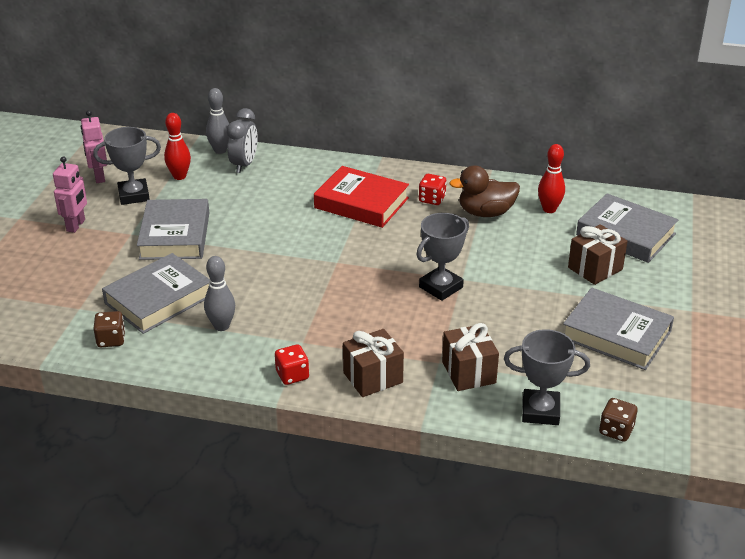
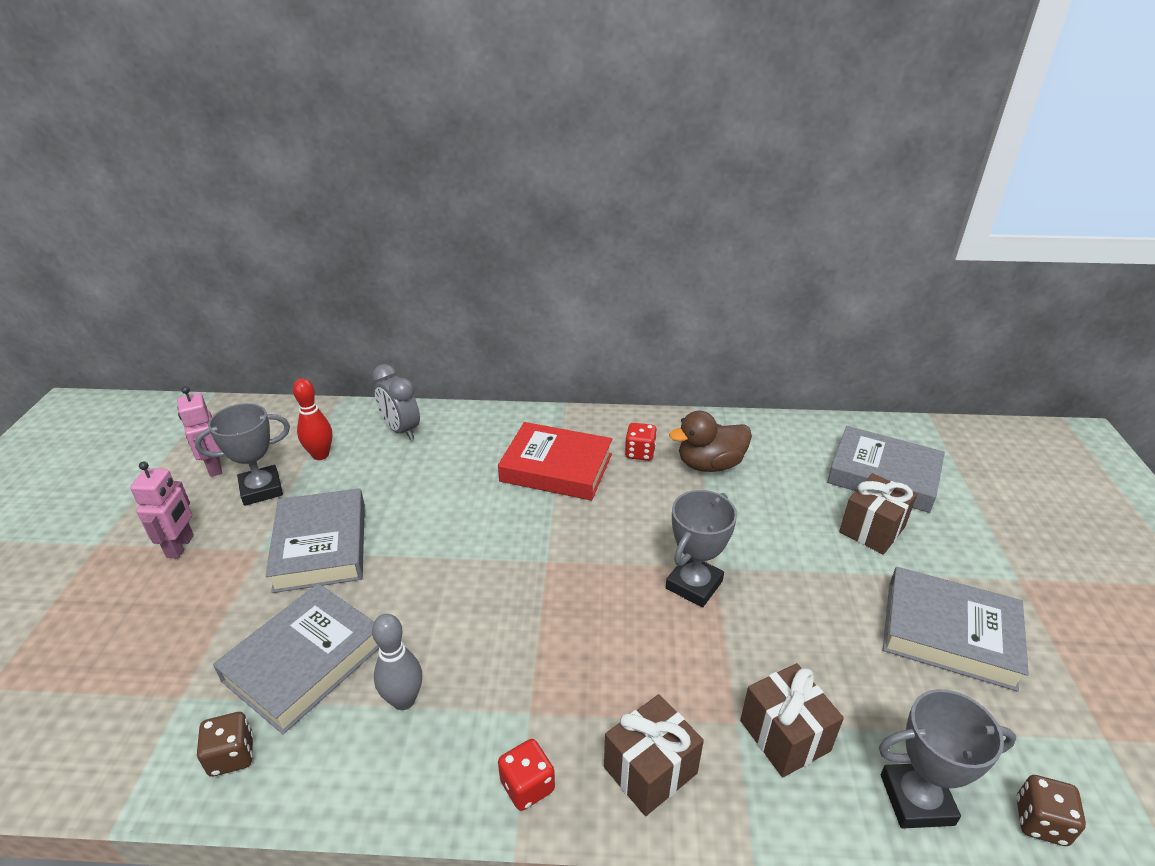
camera: 10 degrees left, 0 degrees up
grey bowling pin [206,88,229,154] -> none
grey clock [227,108,258,173] -> grey clock turned 135 degrees clockwise [372,364,420,440]
red bowling pin [538,144,565,213] -> none

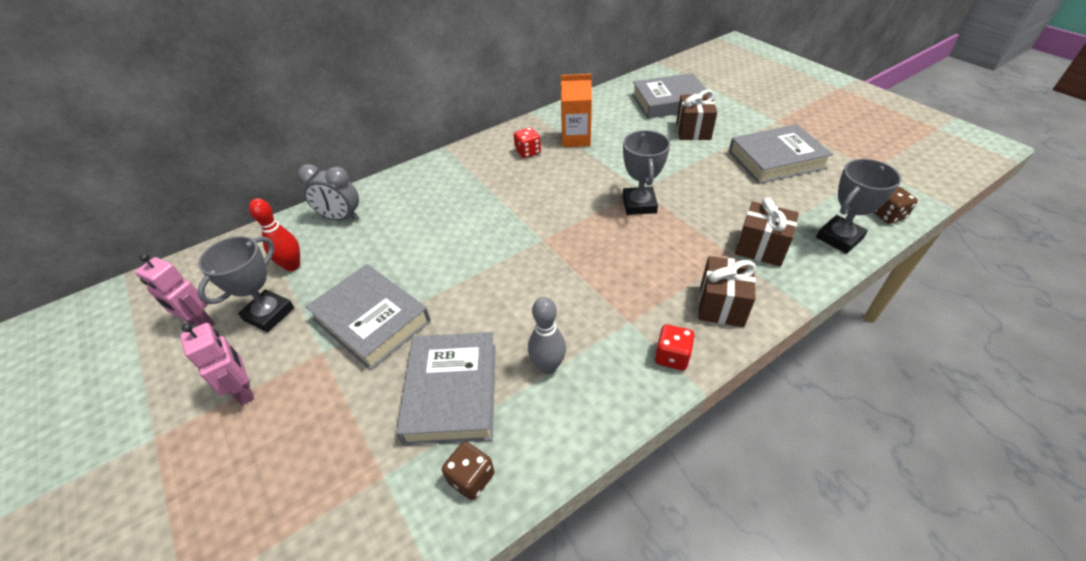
camera: 35 degrees left, 10 degrees up
red book [498,422,612,501] -> none
brown duck [669,411,752,472] -> orange carton [561,74,592,147]

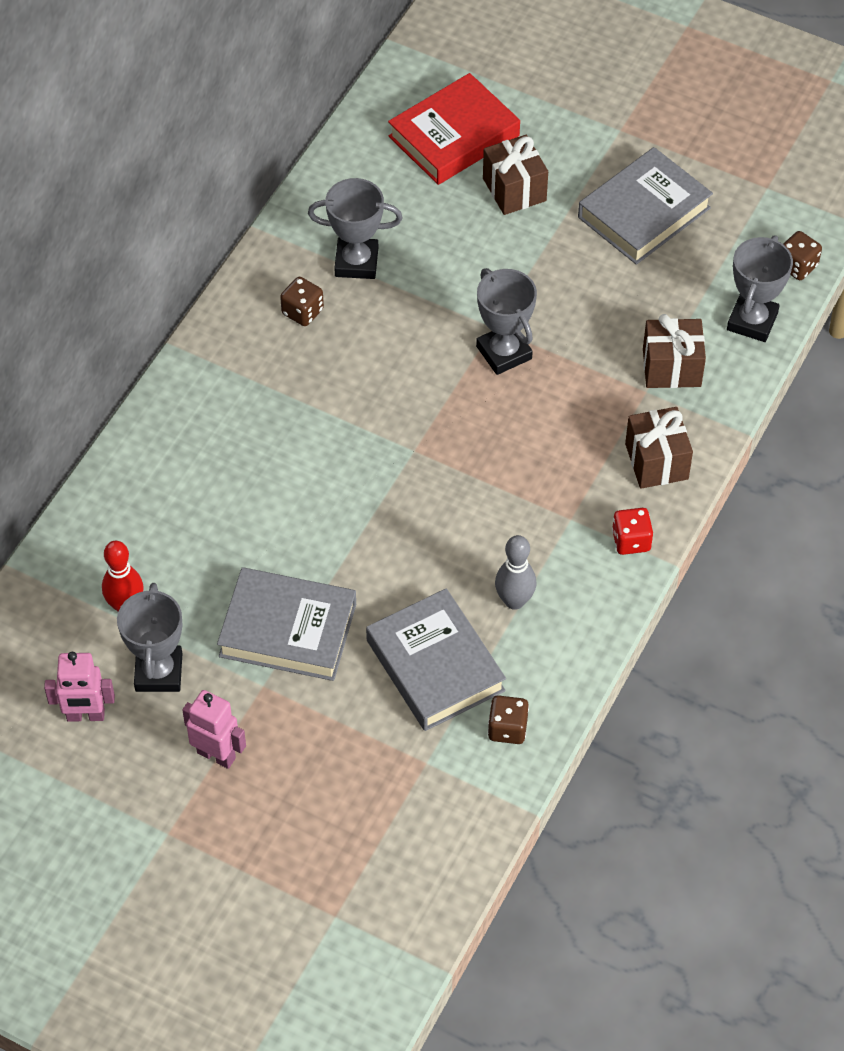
camera: 30 degrees left, 10 degrees up
grey clock [297,164,359,221] -> none
red dice [514,127,541,158] -> brown dice [280,277,324,326]
orange carton [561,74,592,147] -> grey trophy [308,178,403,279]
grey book [632,73,708,119] -> red book [388,73,520,185]

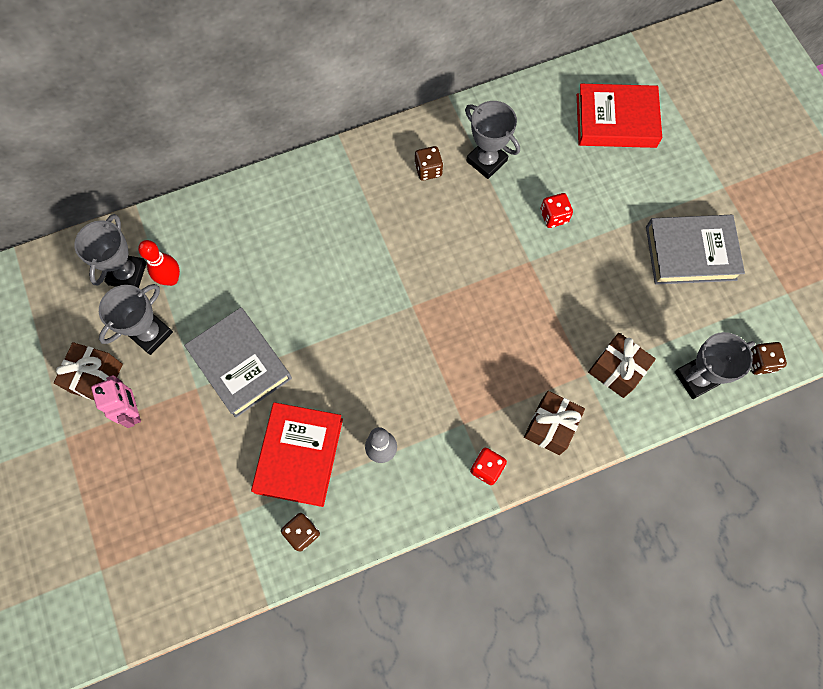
camera: 40 degrees right, 15 degrees up
pink robot [44,652,115,722] -> none
grey book [366,588,506,731] -> red book [251,402,343,507]
grey trophy [476,268,537,375] -> grey trophy moved to [74,214,147,288]
brown gift [483,135,548,215] -> brown gift moved to [54,342,123,400]
none -> red dice [540,193,573,228]

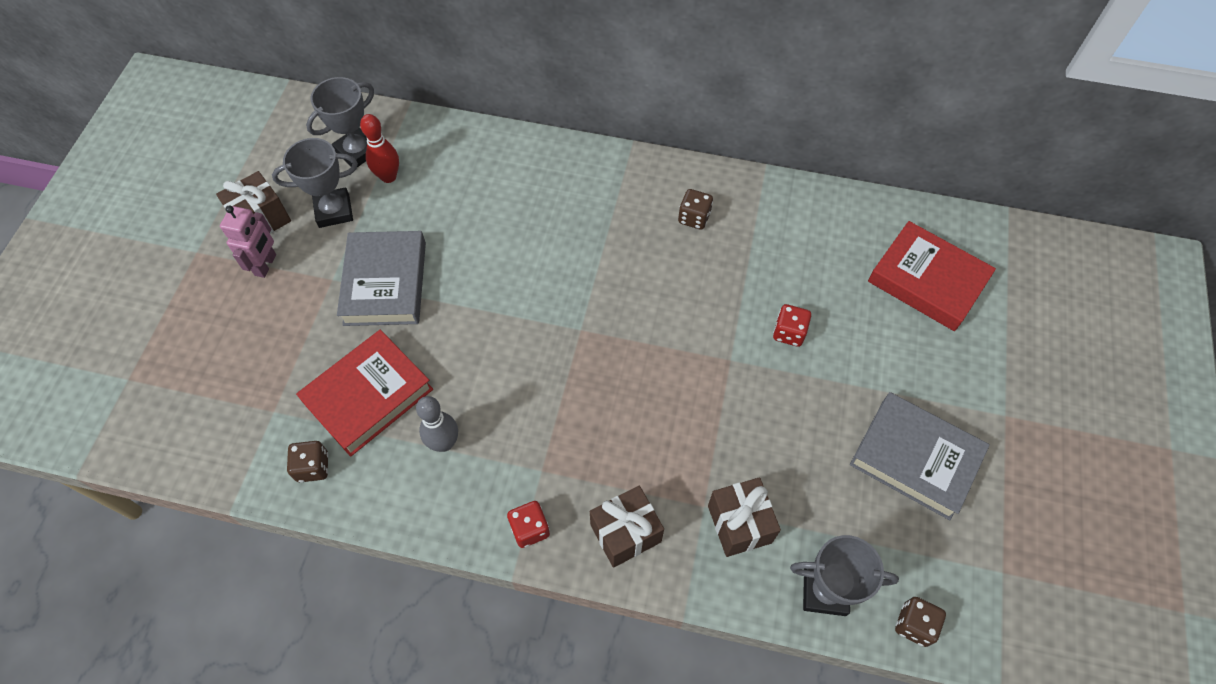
camera: 35 degrees right, 10 degrees down
grey trophy [465,101,520,179] -> none

